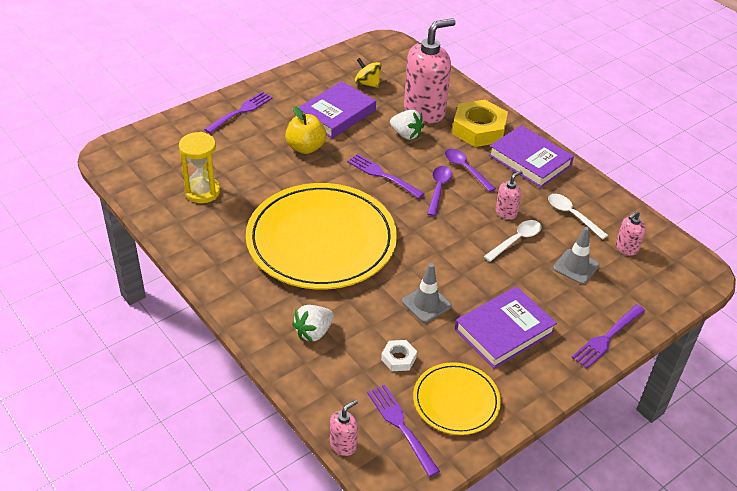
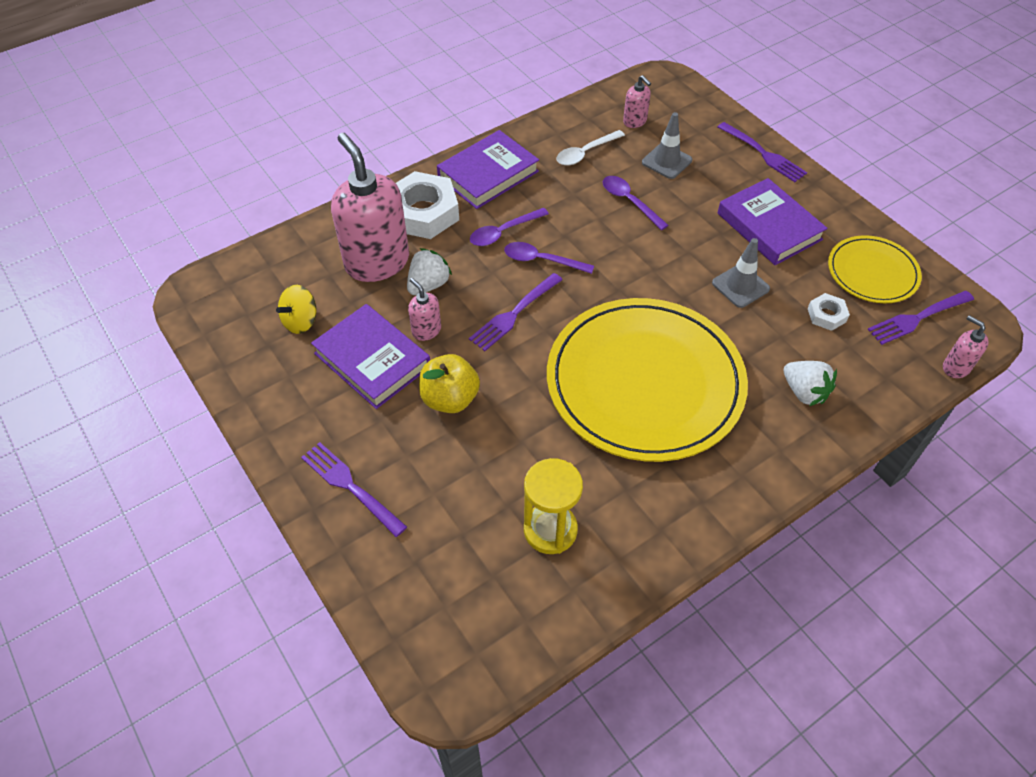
camera: 85 degrees left, 10 degrees up
yellow nut [452,100,508,147] -> white nut [396,171,459,239]
white spoon [484,220,542,262] -> purple spoon [603,176,669,230]
pink soap dispenser [496,171,523,220] -> pink soap dispenser moved to [408,278,441,341]

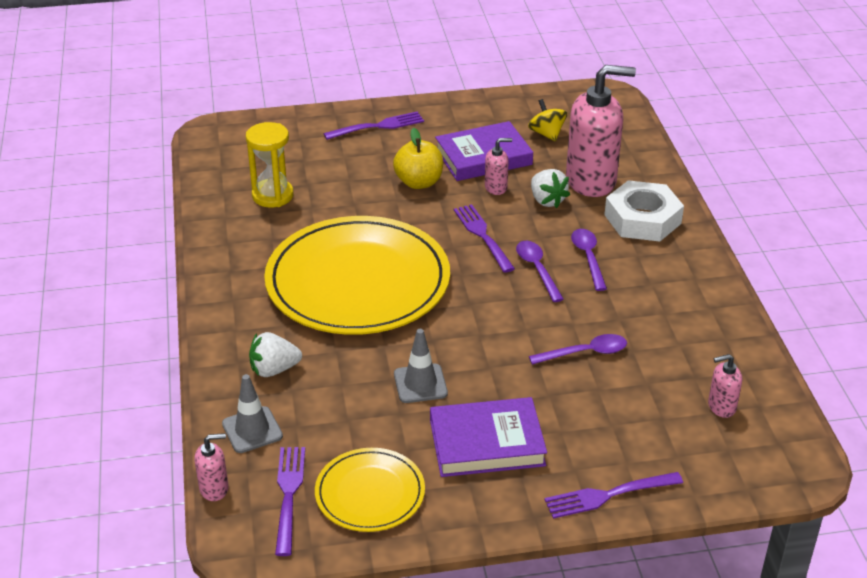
camera: 115 degrees right, 15 degrees down
purple book [437,130,539,209] -> none
purple spoon [504,242,594,274] -> purple spoon turned 60 degrees counterclockwise [516,241,564,302]
white spoon [556,130,625,166] -> none
grey traffic cone [642,112,692,179] -> grey traffic cone moved to [222,374,283,453]
white nut [808,293,850,331] -> none

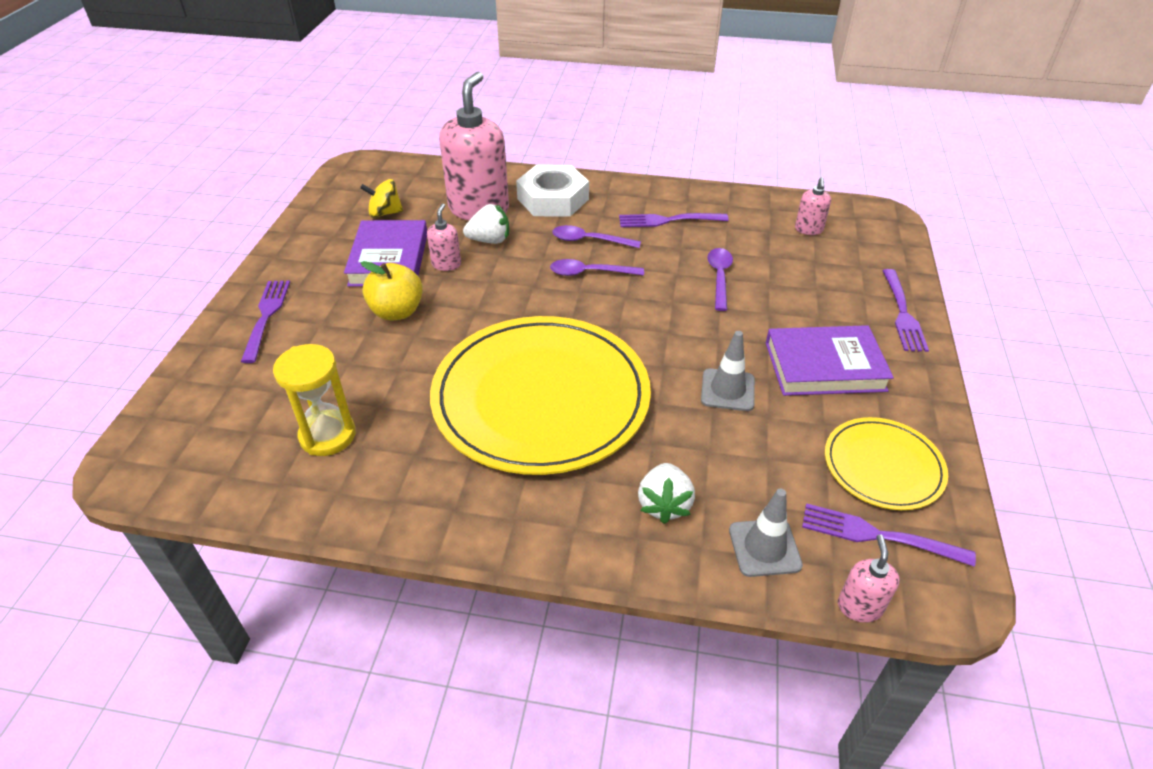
camera: 70 degrees left, 5 degrees up
purple book [430,397,547,477] -> purple book turned 75 degrees clockwise [766,325,894,396]
purple fork [454,204,515,273] -> purple fork moved to [619,213,729,227]

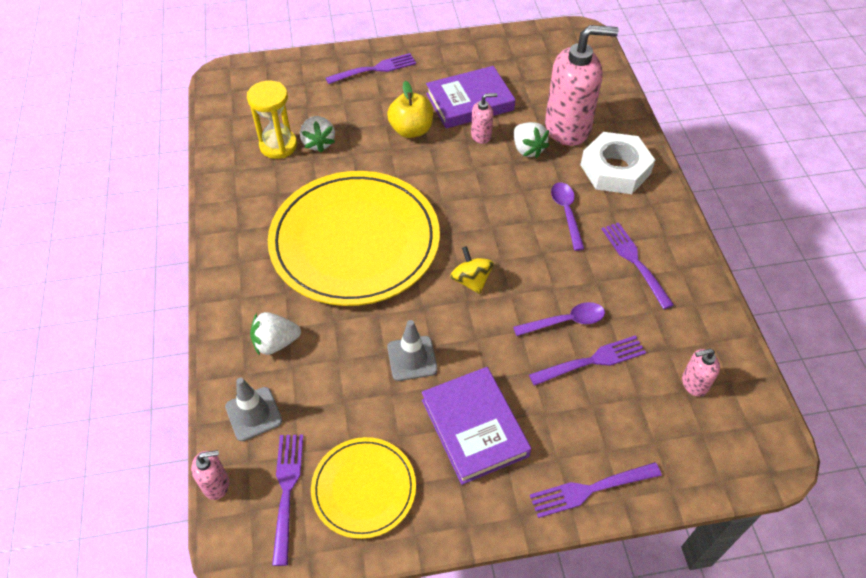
camera: 70 degrees right, 10 degrees up
yellow spinning top [360,179,403,218] -> yellow spinning top moved to [450,246,494,294]
purple spoon [550,259,644,276] -> none
none -> white strawberry [300,116,335,153]
none -> purple fork [529,335,646,386]

